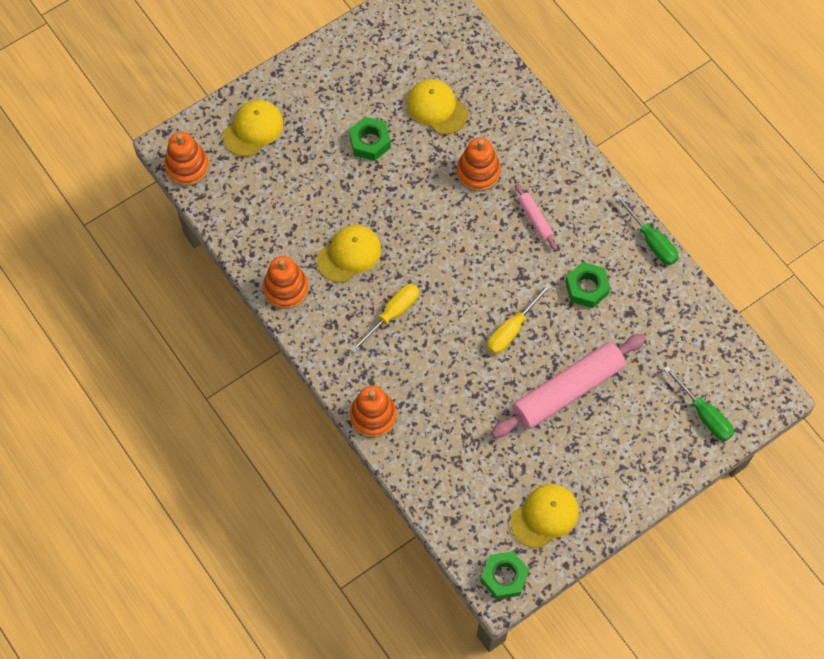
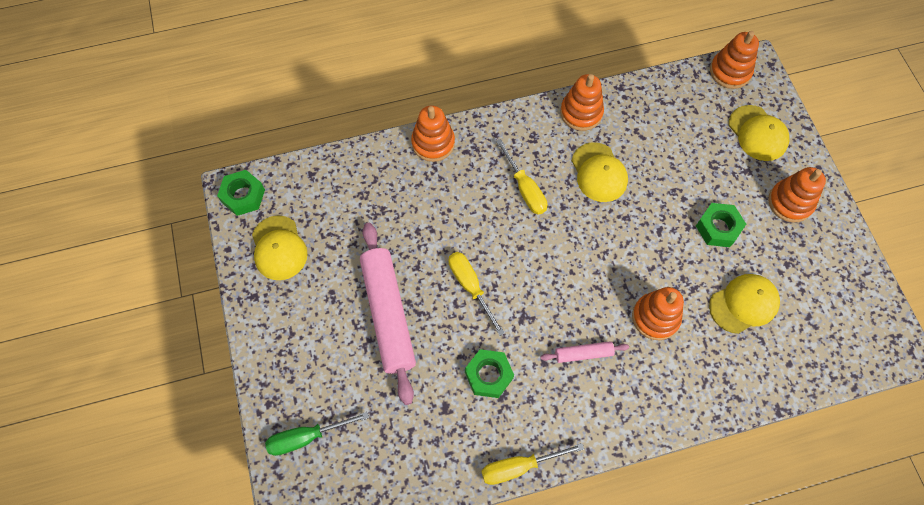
camera: 110 degrees right, 0 degrees up
green screwdriver [614,194,679,265] -> yellow screwdriver [481,443,584,485]
none -> orange stacking toy [768,167,826,222]

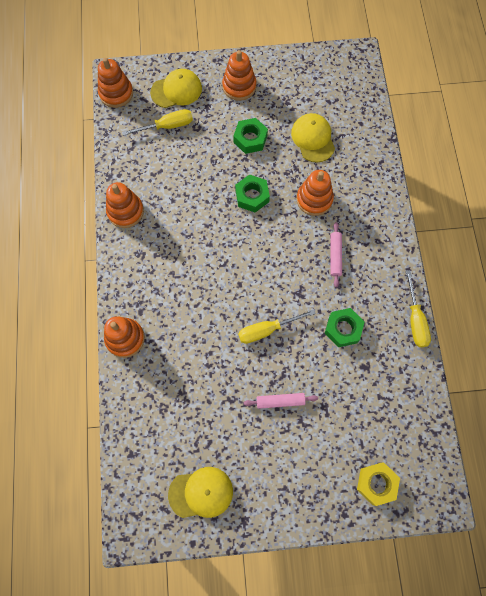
camera: 80 degrees left, 5 degrees up
green nut [217,170,265,216] -> green nut moved to [235,174,270,213]
green screwdriver [265,412,369,456] -> yellow nut [357,462,400,506]
pink rolling pin [360,223,416,405] -> pink rolling pin [244,393,318,409], size x0.46
yellow screwdriver [496,139,547,215] -> yellow screwdriver moved to [122,109,193,136]
yellow cap [572,142,628,202] -> none

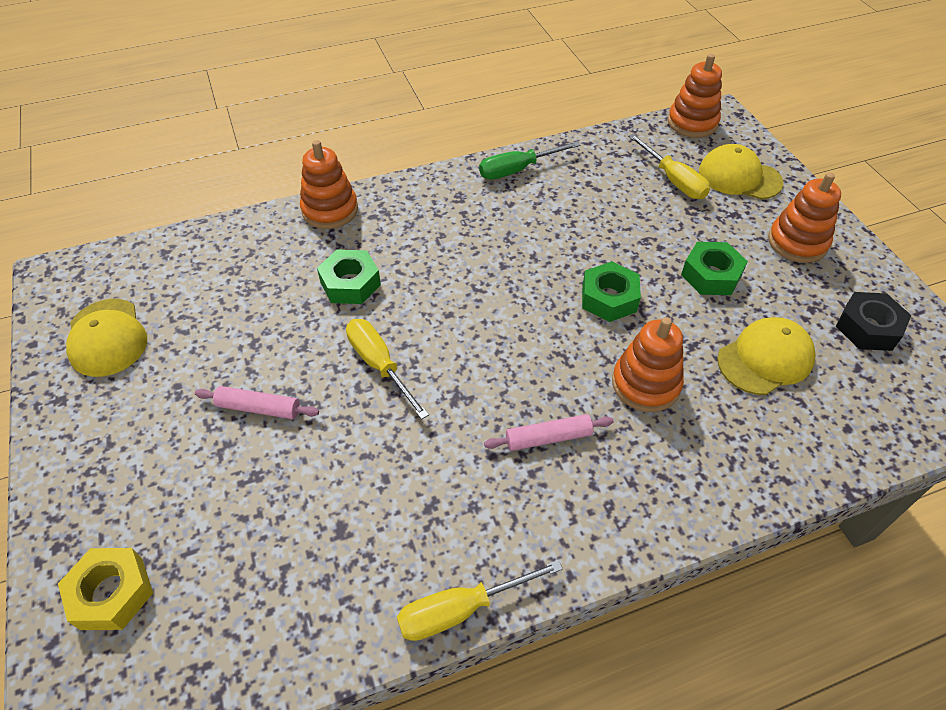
camera: 75 degrees right, 20 degrees down
orange stacking toy [106,182,144,228] -> green screwdriver [479,141,581,180]
yellow cap [150,69,202,108] -> yellow cap turned 150 degrees clockwise [699,144,783,199]
pink rolling pin [244,393,318,409] -> pink rolling pin turned 60 degrees counterclockwise [195,386,319,419]
green nut [325,308,365,347] -> green nut moved to [317,249,381,304]
none -> black nut [836,292,912,351]

